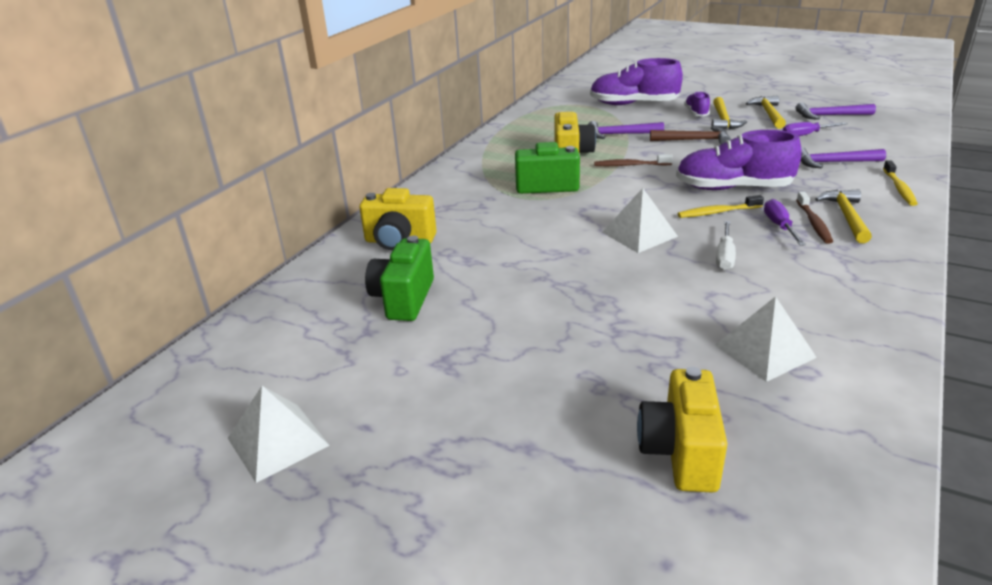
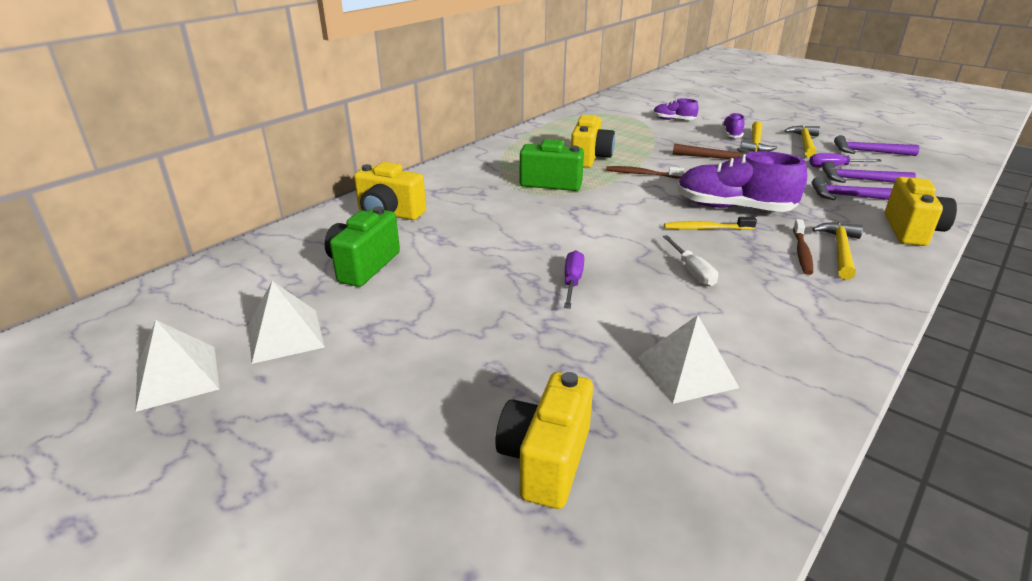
camera: 10 degrees right, 0 degrees up
purple hammer [588,121,664,139] -> purple hammer moved to [822,161,916,183]
purple shoe [590,58,683,105] -> purple shoe [653,98,699,120], size x0.50
white pyramid [602,188,678,253] -> white pyramid moved to [248,281,325,364]
white screwdriver [716,221,736,270] -> white screwdriver turned 45 degrees counterclockwise [663,235,718,286]
purple screwdriver [764,199,806,246] -> purple screwdriver moved to [564,250,584,309]
yellow toothbrush [883,160,918,206] -> yellow camera [885,177,957,246]

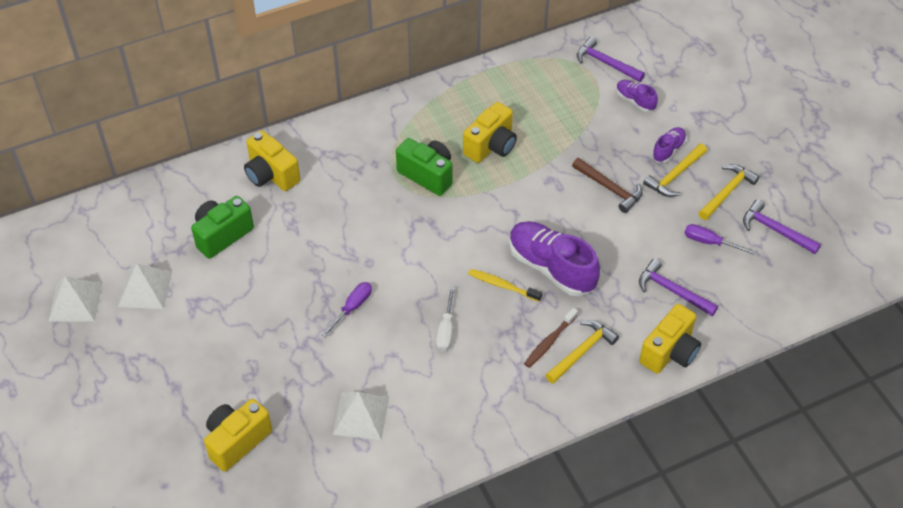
camera: 25 degrees right, 20 degrees up
brown toothbrush [606,166,684,179] -> none
purple hammer [822,161,916,183] -> purple hammer moved to [577,37,645,82]

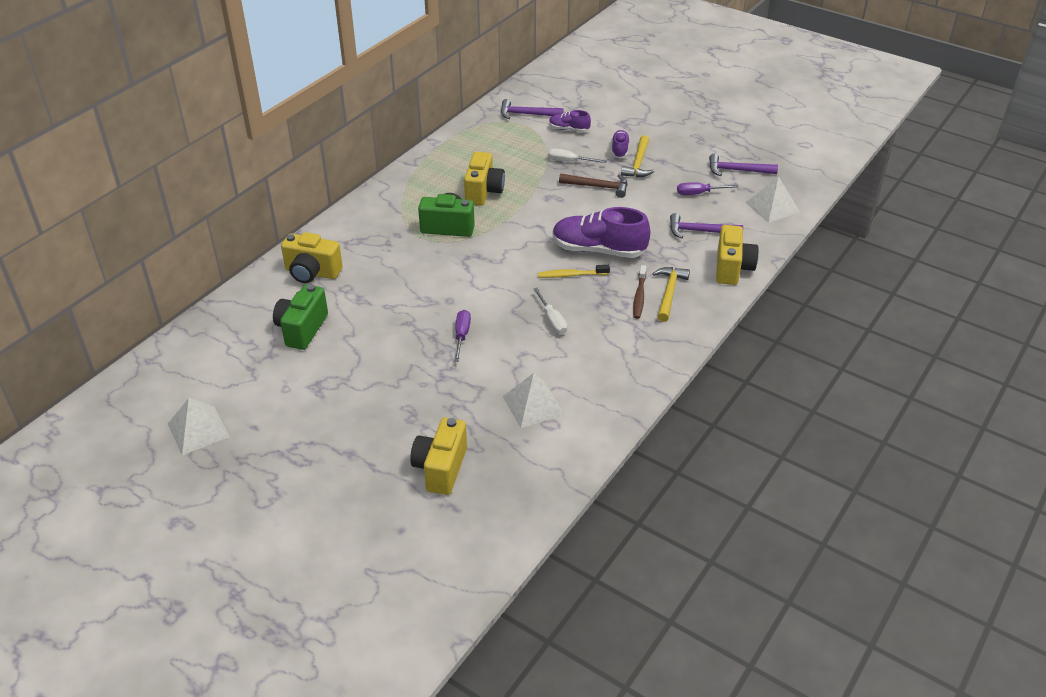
camera: 30 degrees left, 10 degrees down
white pyramid [118,263,172,309] -> white pyramid moved to [745,176,800,223]
yellow hammer [698,164,760,220] -> none
none -> white screwdriver [548,148,607,163]

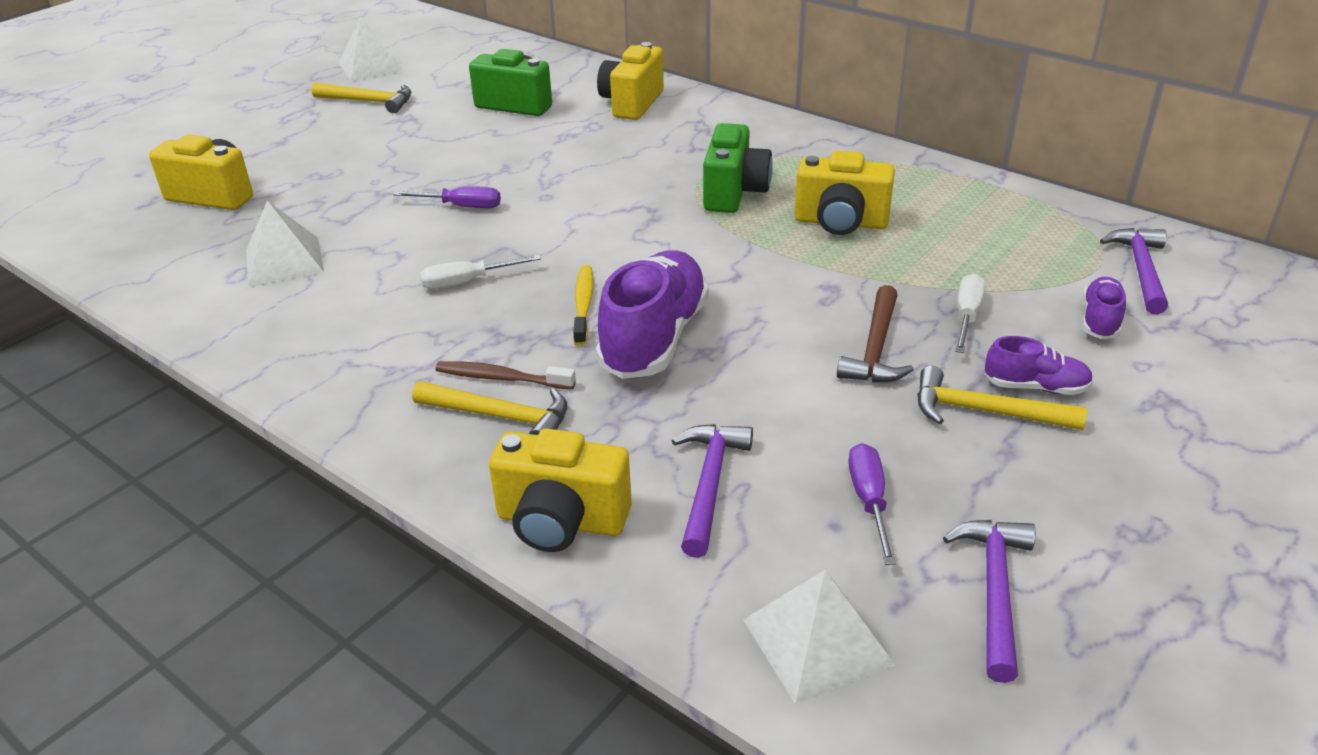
camera: 95 degrees right, 5 degrees down
none -> yellow hammer [312,83,411,113]

